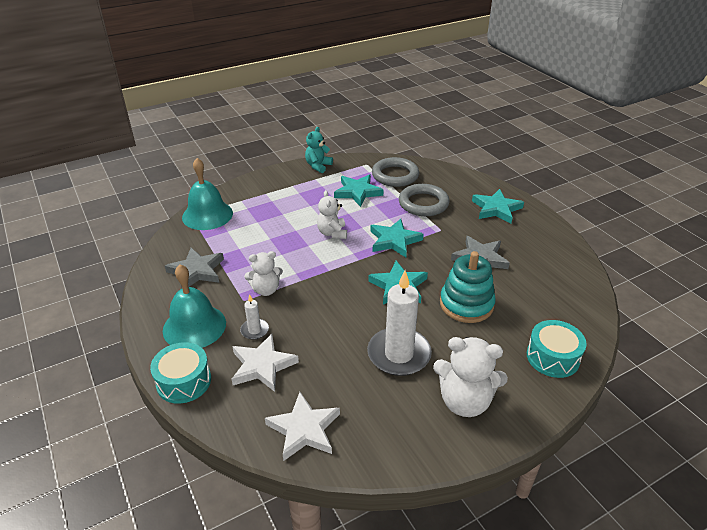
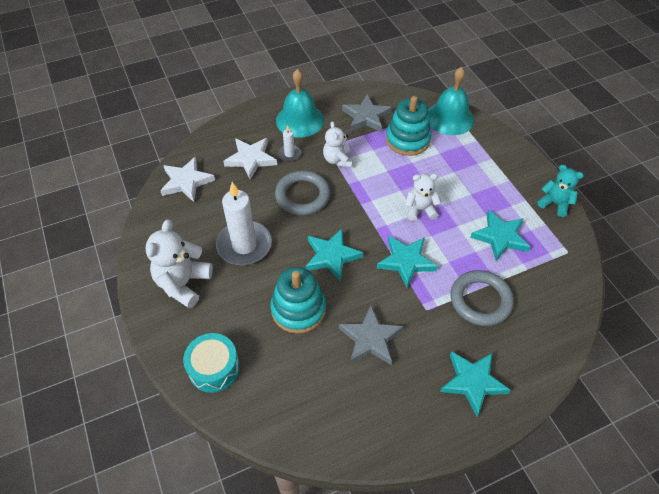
camera: 95 degrees right, 15 degrees up
turquoise drum [150,342,211,404] -> none
grey ring [372,157,419,187] -> grey ring moved to [275,171,330,215]
none -> turquoise stacking toy [386,96,432,156]

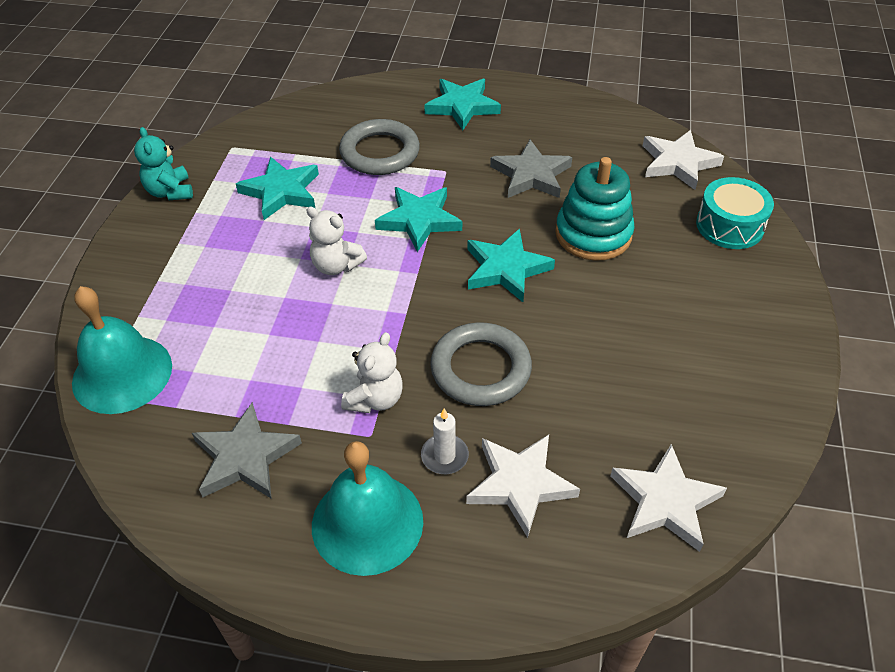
camera: 145 degrees left, 5 degrees down
white teddy bear [146,219,213,309] -> none
white candle [216,182,272,265] -> none
turquoise stacking toy [386,96,432,156] -> none
none -> white star [643,130,724,190]

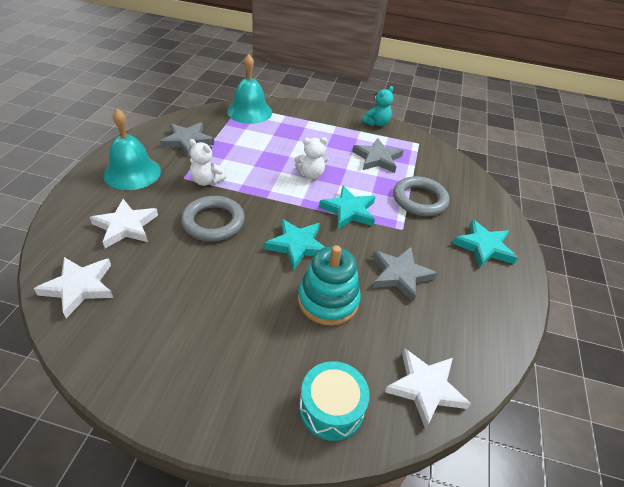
camera: 90 degrees right, 5 degrees down
turquoise teddy bear [134,127,193,200] -> turquoise teddy bear turned 150 degrees clockwise [362,86,393,126]
turquoise star [236,157,319,220] -> grey star [352,138,404,173]
white teddy bear [306,207,367,275] -> white teddy bear turned 135 degrees counterclockwise [294,137,328,179]
white candle [421,409,469,474] -> none

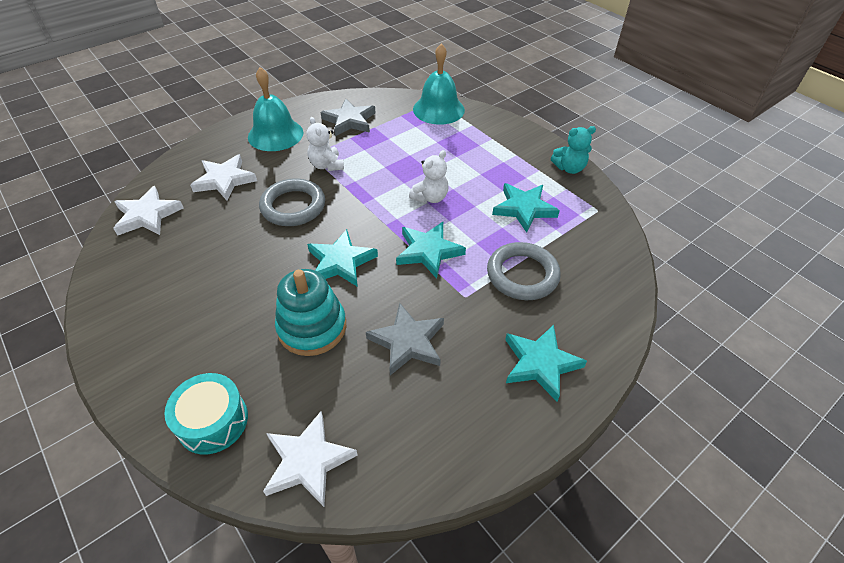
camera: 40 degrees right, 5 degrees up
white teddy bear [294,137,328,179] -> white teddy bear turned 75 degrees counterclockwise [409,150,449,203]
grey star [352,138,404,173] -> turquoise star [492,183,560,233]

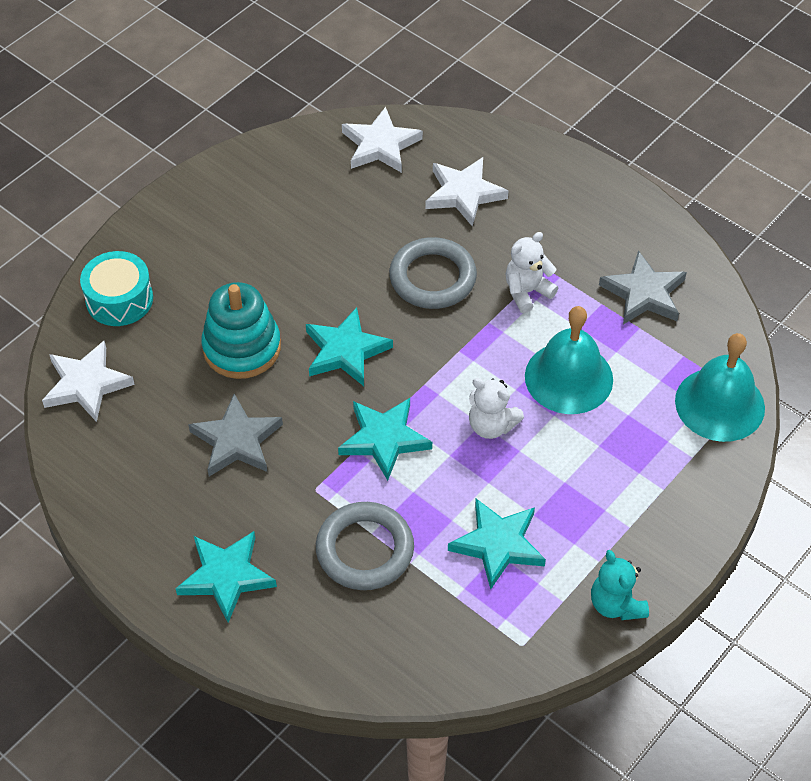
camera: 80 degrees right, 5 degrees up
turquoise bell [248,67,303,151] -> turquoise bell moved to [525,306,613,414]

